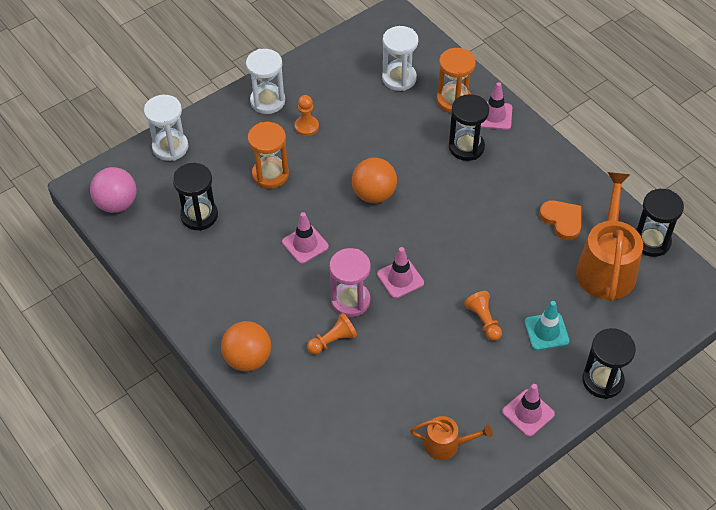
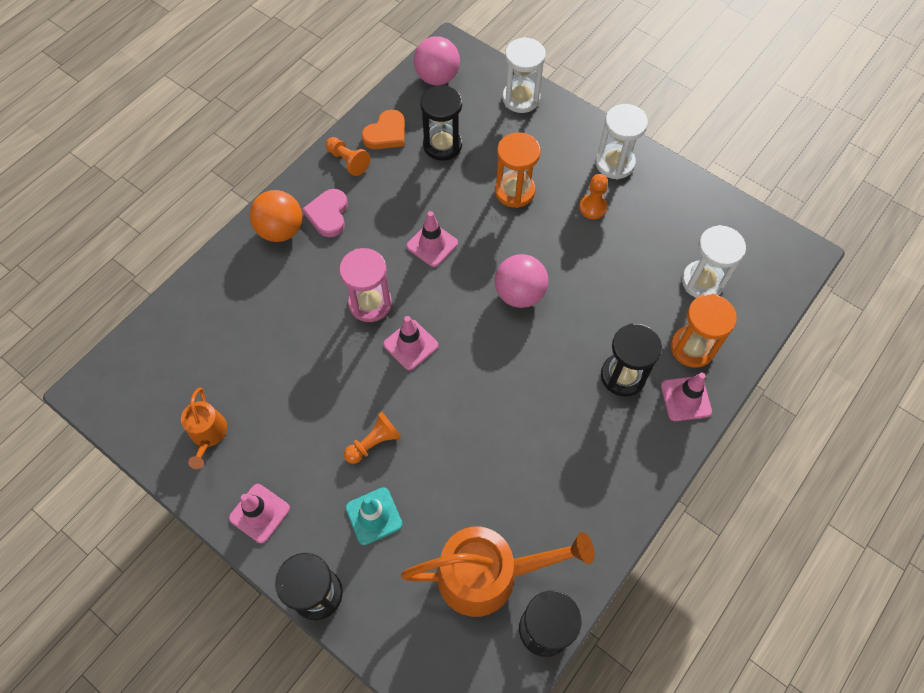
camera: 75 degrees right, 10 degrees up
orange pawn [307,313,357,354] -> orange pawn moved to [326,137,370,176]
orange ball [352,158,397,203] -> pink ball [495,254,548,308]
orange heart [539,200,581,240] -> orange heart moved to [362,109,405,149]
none -> pink heart [302,189,348,237]

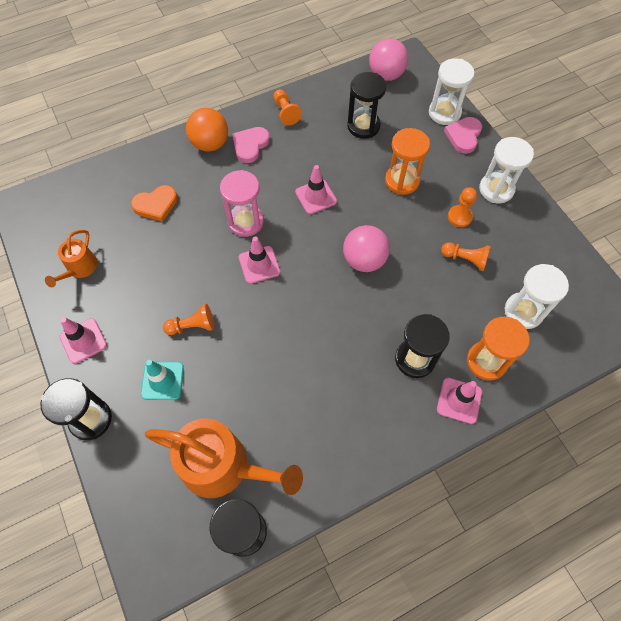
camera: 25 degrees right, 0 degrees up
orange heart [362,109,405,149] -> orange heart moved to [131,185,178,222]
none -> orange pawn [441,242,491,271]
none -> pink heart [444,117,482,154]

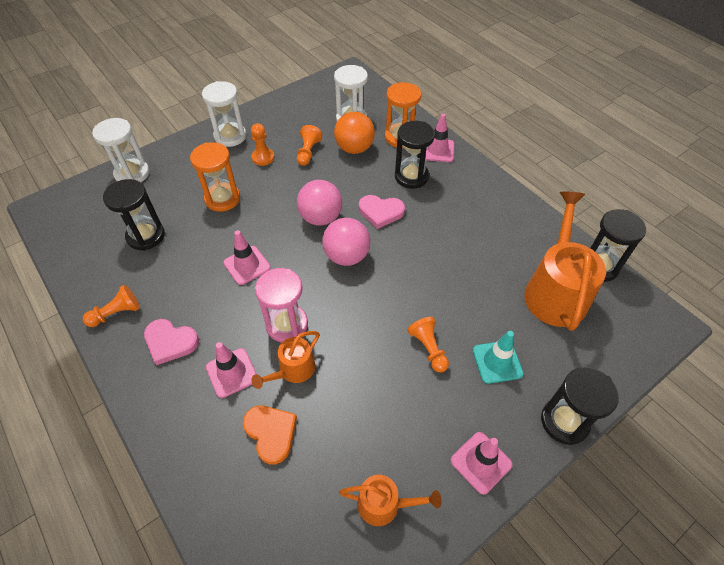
camera: 100 degrees left, 10 degrees down
orange ball [186,108,228,152] -> orange ball moved to [334,112,375,154]
pink traffic cone [239,236,280,284] -> pink traffic cone moved to [206,342,257,398]
pink ball [369,38,408,81] -> pink ball moved to [322,218,370,266]
pink heart [444,117,482,154] -> pink heart moved to [359,195,405,229]
none -> orange watering can [251,331,319,389]

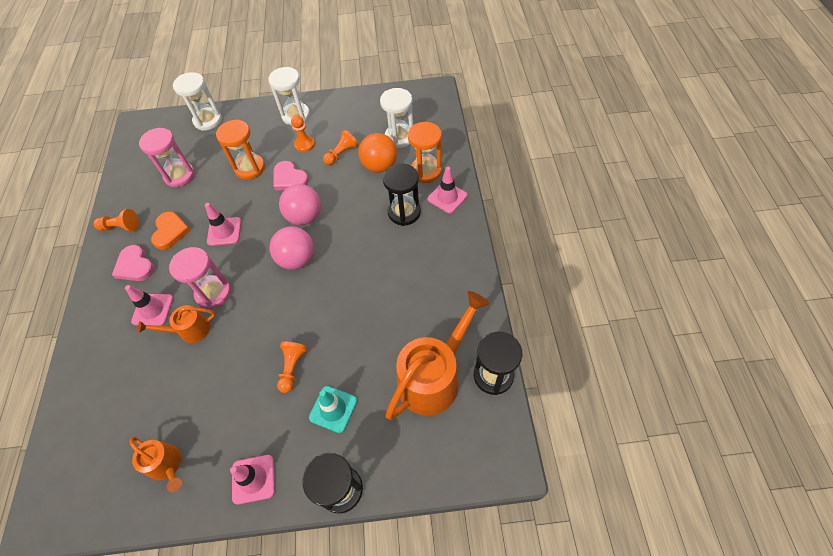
camera: 35 degrees right, 5 degrees up
black hourglass [103,179,165,251] -> pink hourglass [139,128,195,187]
orange heart [243,406,297,464] -> orange heart moved to [151,212,191,250]
pink heart [359,195,405,229] -> pink heart moved to [274,161,309,191]

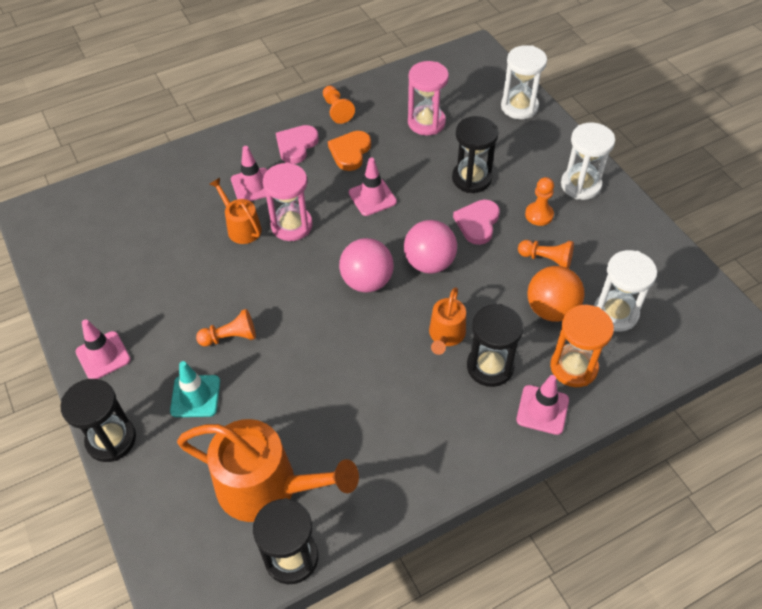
camera: 65 degrees right, 5 degrees down
orange watering can [130,437,182,492] -> orange watering can moved to [429,287,466,355]
orange heart [151,212,191,250] -> orange heart turned 135 degrees clockwise [328,131,371,171]
orange hourglass [216,119,265,180] -> black hourglass [452,116,499,193]

